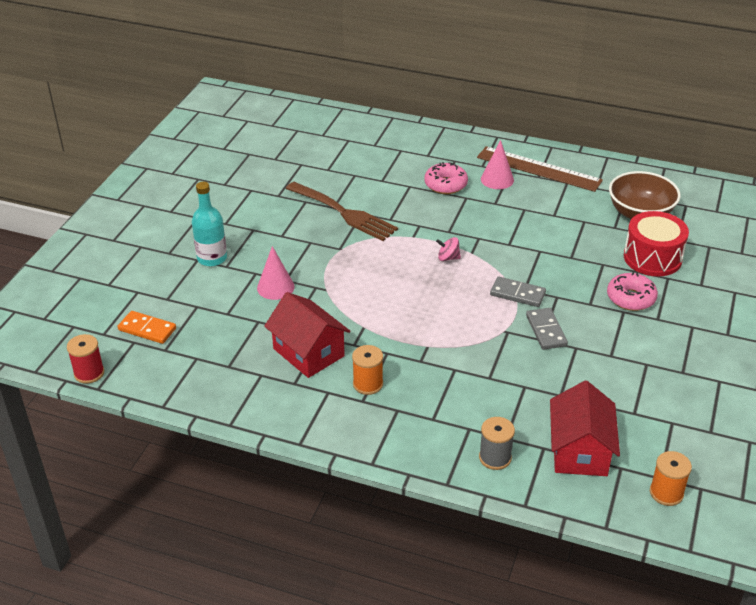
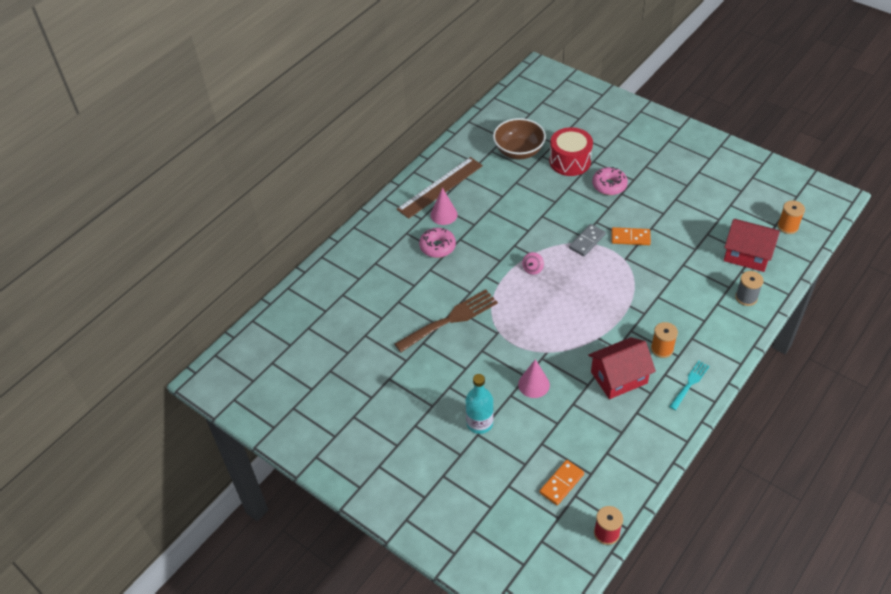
camera: 70 degrees left, 10 degrees up
grey domino [526,308,568,350] -> orange domino [611,227,651,245]
none -> turquoise fork [669,361,710,410]

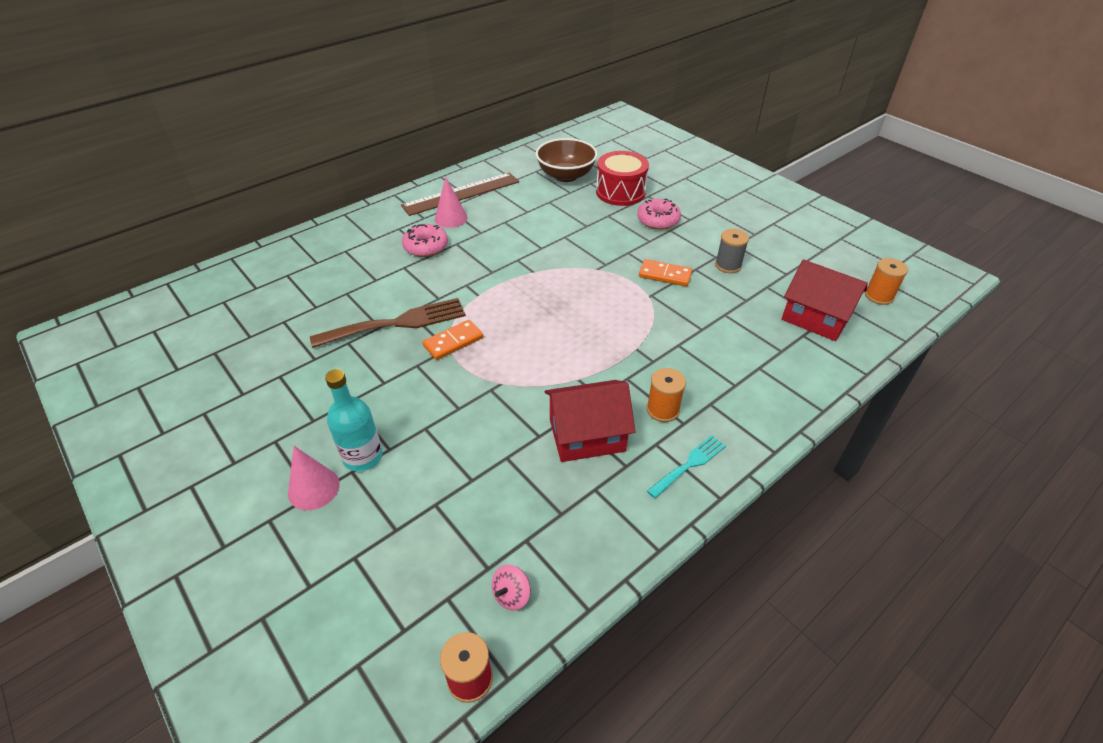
camera: 10 degrees right, 5 degrees down
pink cone [518,359,550,398] -> pink cone moved to [288,446,340,510]
pink spinning top [522,252,544,275] -> pink spinning top moved to [492,565,530,611]
orange domino [539,460,584,505] -> orange domino moved to [422,320,483,360]
grey domino [569,224,606,256] -> none
grey spool [735,271,764,306] -> grey spool moved to [715,229,749,273]

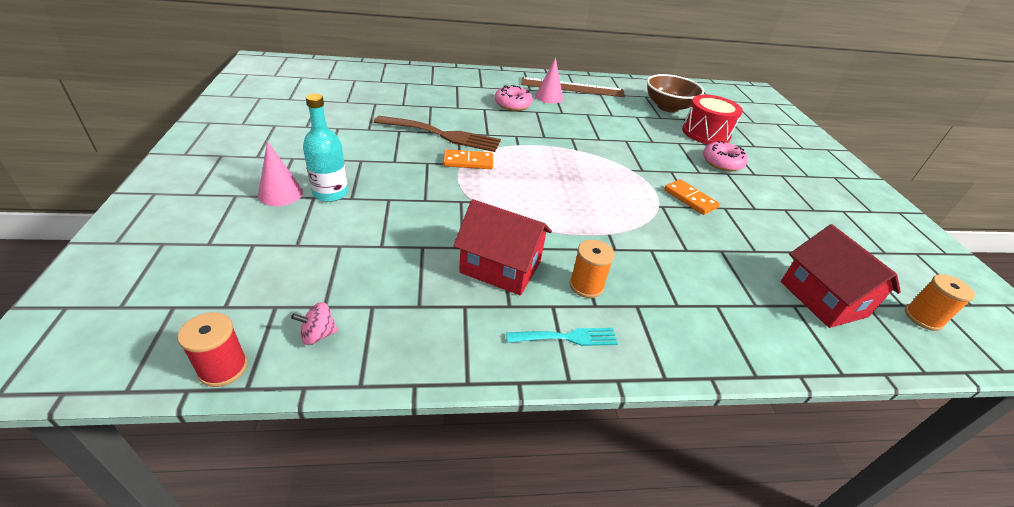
camera: 30 degrees right, 5 degrees down
grey spool [715,229,749,273] -> none

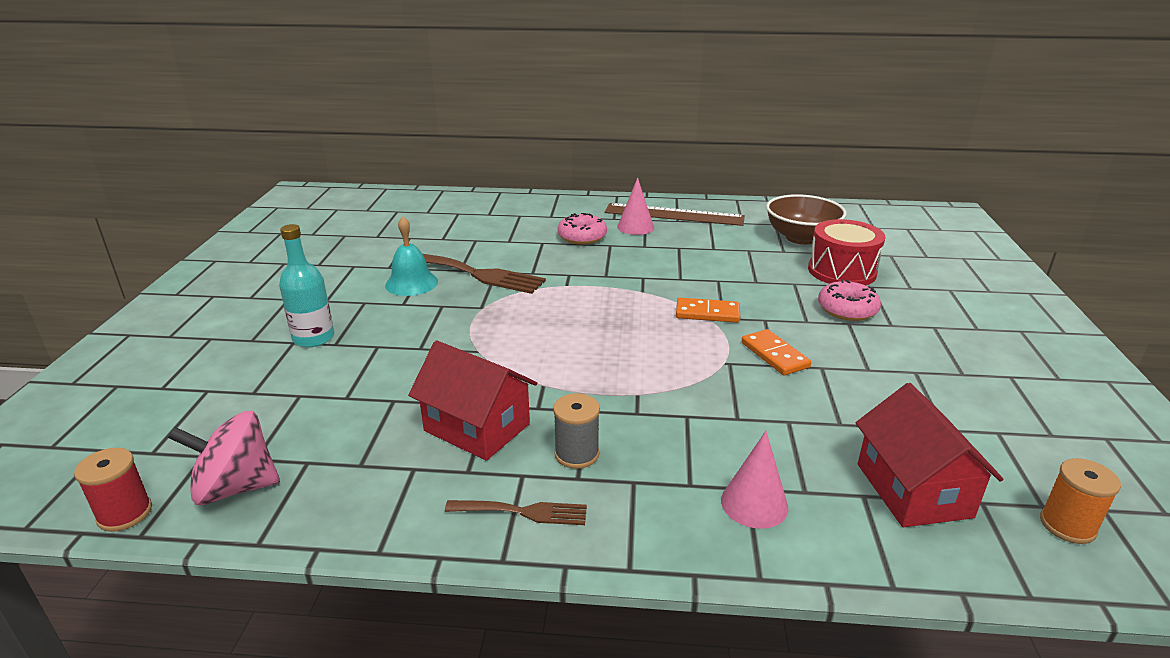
camera: 15 degrees right, 10 degrees down
pink cone [258,141,303,206] -> pink cone moved to [721,431,788,529]
pink spinning top [291,302,338,345] -> pink spinning top [168,411,280,505], size x1.98
orange domino [443,149,493,169] -> orange domino moved to [676,298,740,323]
turquoise fork [506,328,618,346] -> brown fork [445,500,587,525]
orange spool [570,240,615,298] -> grey spool [553,393,600,469]
none -> turquoise bell [385,217,438,296]

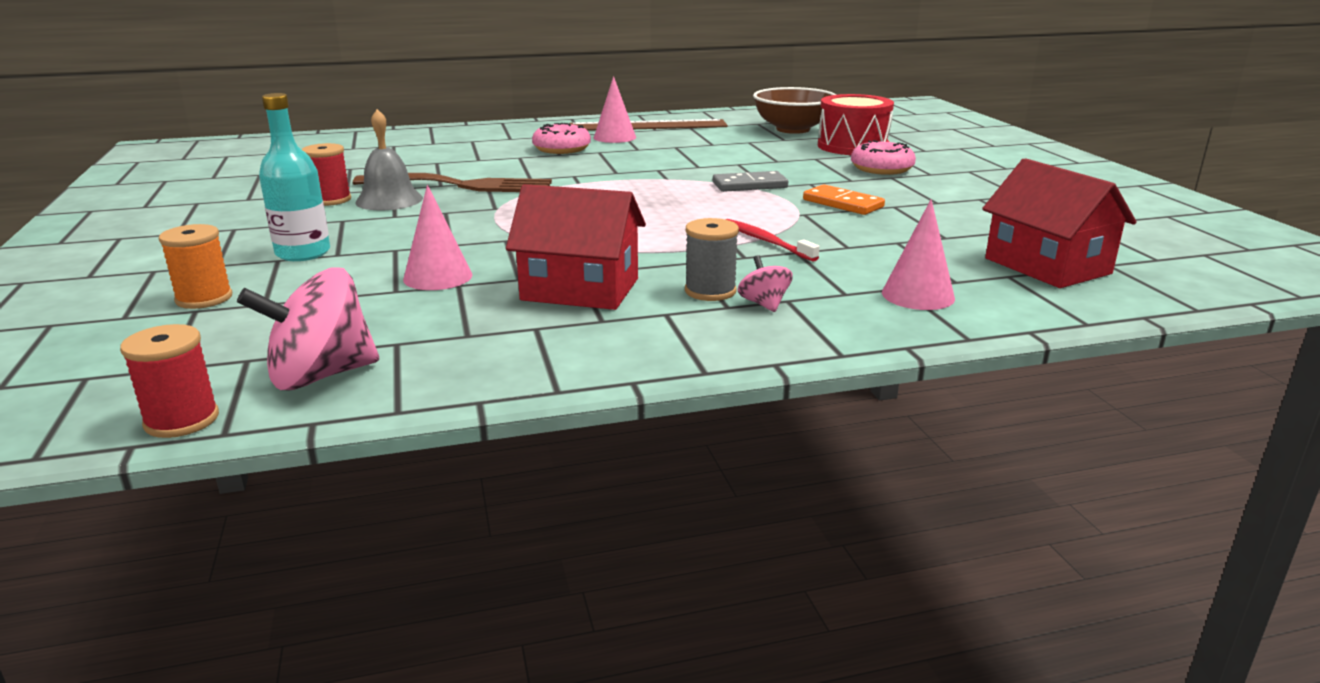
camera: 20 degrees left, 5 degrees down
turquoise bell [385,217,438,296] -> grey bell [355,109,423,210]
brown fork [445,500,587,525] -> none
orange domino [676,298,740,323] -> grey domino [713,171,788,192]
orange spool [1040,458,1121,544] -> orange spool moved to [159,224,232,309]
none -> red spool [301,143,351,206]
none -> pink cone [403,185,472,290]
none -> red toothbrush [725,219,820,262]
none -> pink spinning top [738,255,793,312]

